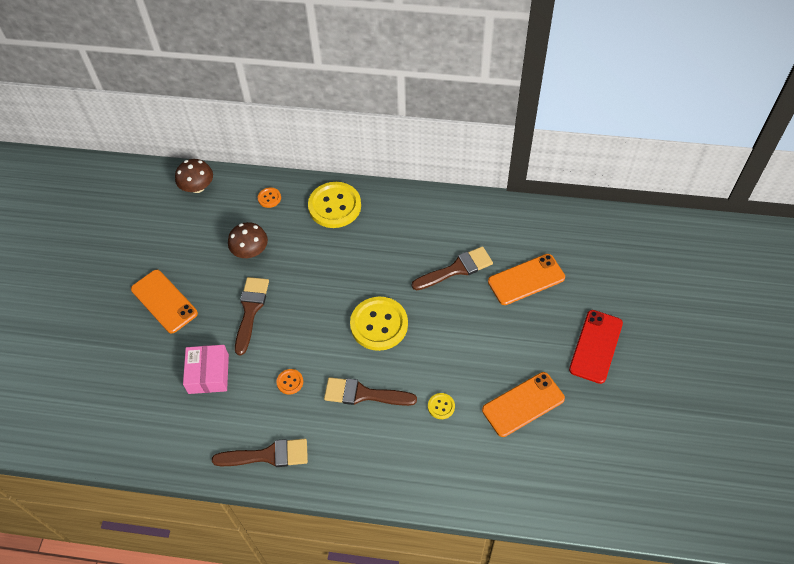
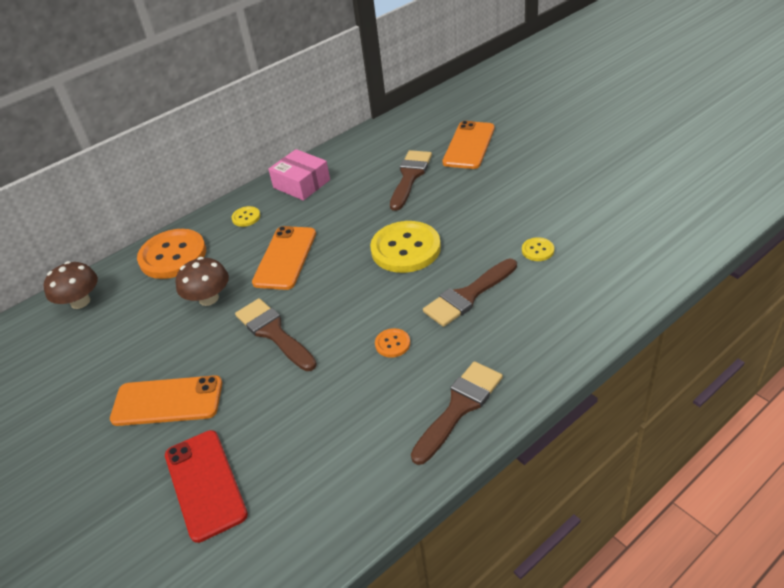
camera: 45 degrees left, 15 degrees down
pink box [183,345,229,394] -> pink box moved to [268,149,330,201]
orange button [258,187,281,208] -> orange button [137,229,206,279], size x2.25
yellow button [308,182,361,228] -> yellow button [231,206,260,227], size x0.44
orange phone [482,372,565,437] -> orange phone moved to [252,226,316,290]
red phone [569,310,623,384] -> red phone moved to [165,430,248,543]

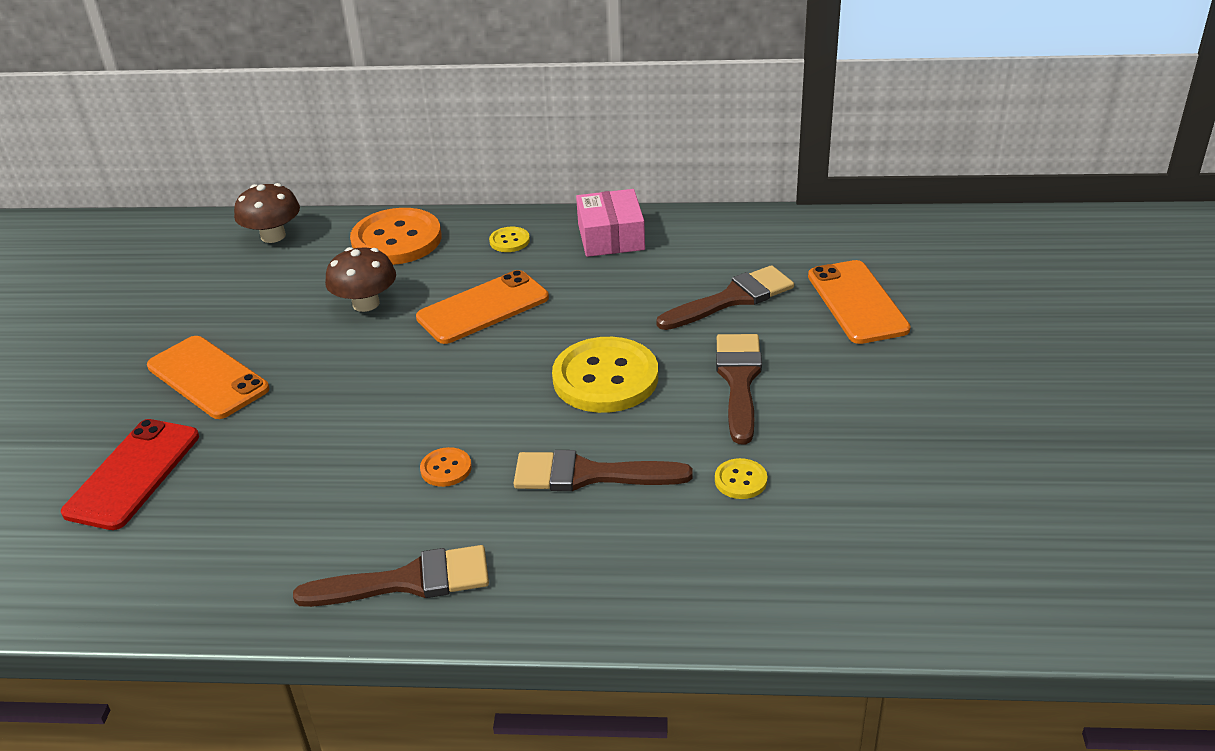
camera: 40 degrees right, 5 degrees down
brown brush [235,298,317,371] -> brown brush moved to [716,334,762,444]
orange phone [442,121,495,169] -> orange phone turned 75 degrees counterclockwise [808,260,911,344]

